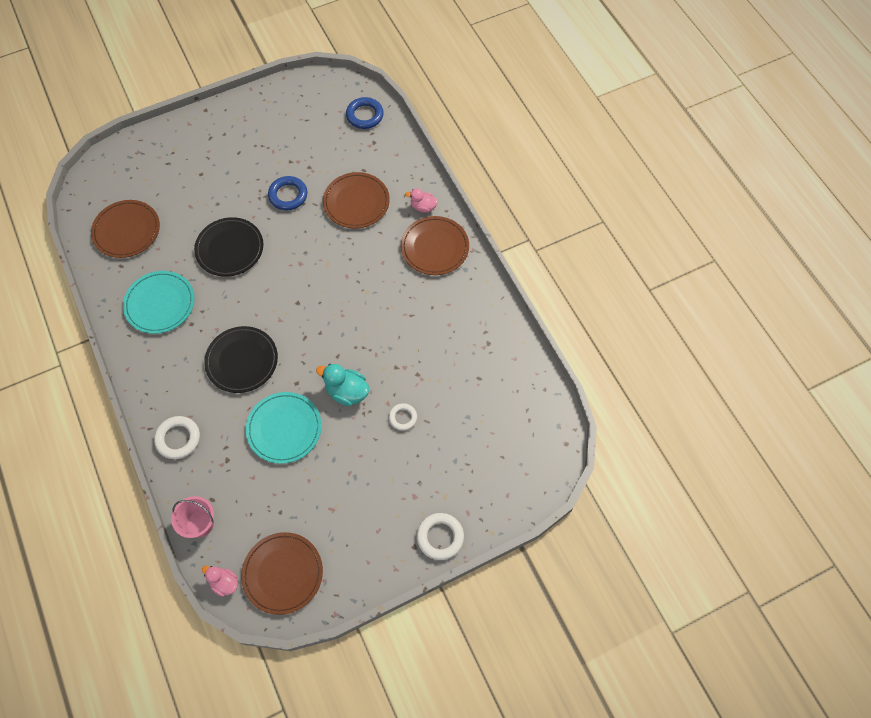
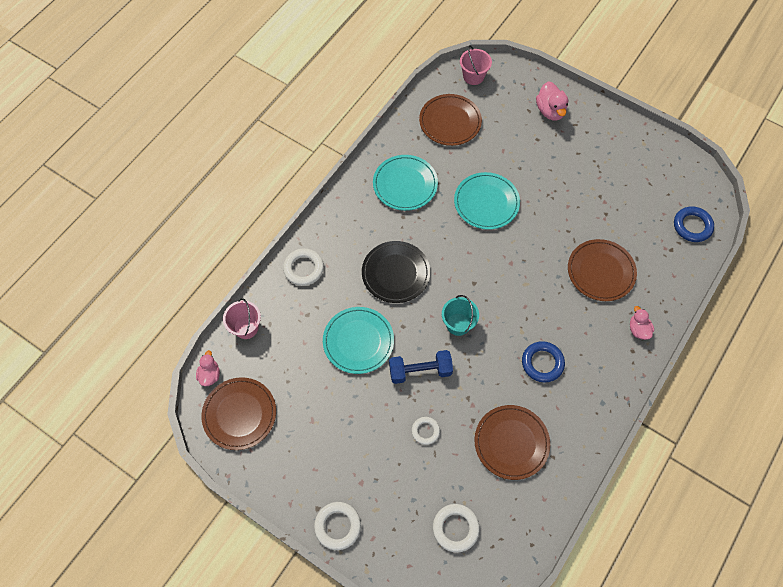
camera: 60 degrees right, 0 degrees up
black plate [194,217,264,277] -> turquoise plate [454,172,520,230]
blue ring [268,176,308,210] -> blue ring moved to [522,341,565,382]
turquoise duck [316,364,369,406] -> blue dumbbell [389,350,453,384]
brown plate [401,216,469,275] -> brown plate moved to [475,405,550,480]
none -> white ring [433,504,480,553]
none -> turquoise bucket [442,295,479,336]
none -> pink bucket [460,45,492,85]
none -> pink duck [536,81,568,120]

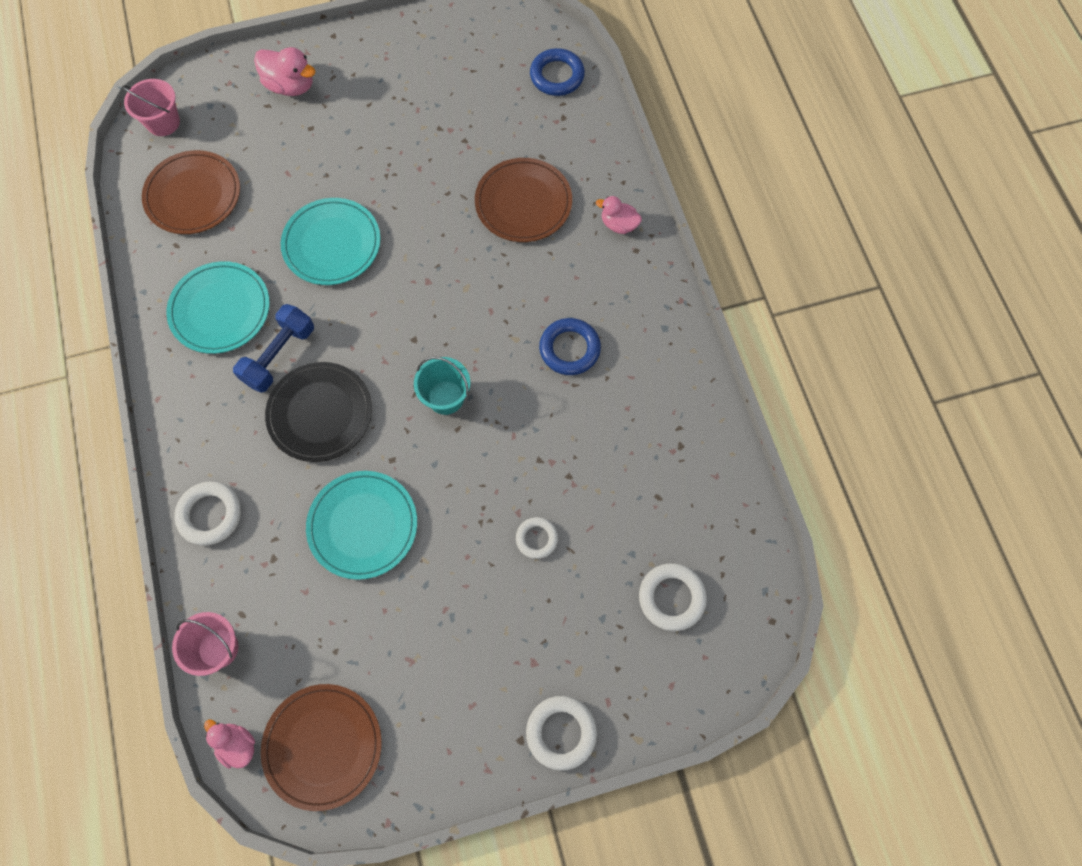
camera: 50 degrees left, 5 degrees up
blue dumbbell [389,350,453,384] -> blue dumbbell moved to [233,304,314,393]
brown plate [475,405,550,480] -> none

